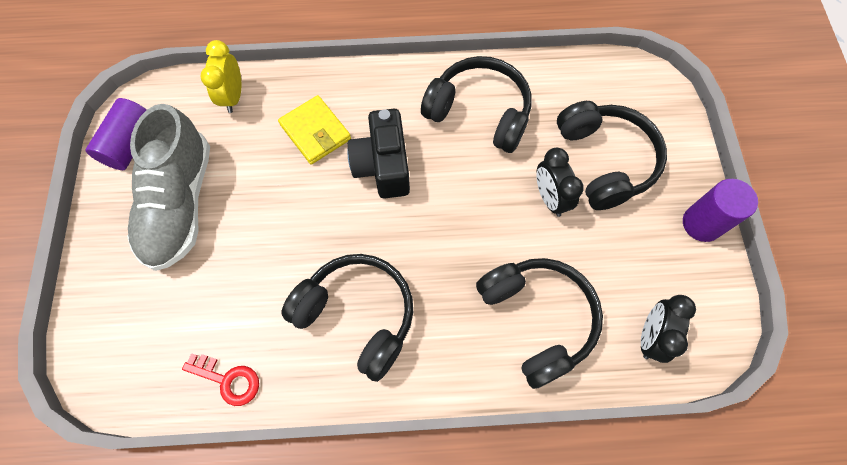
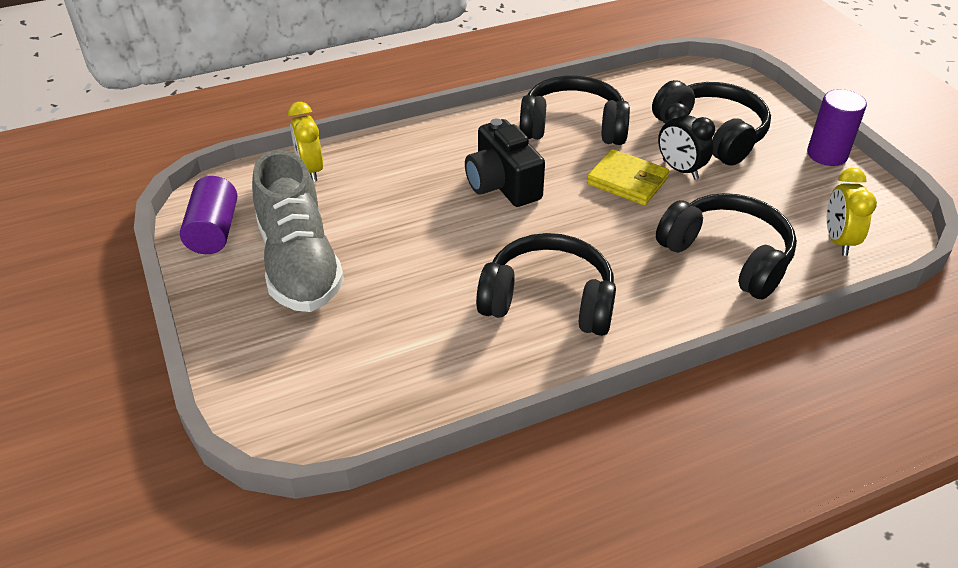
camera: 20 degrees left, 25 degrees down
red key [182,353,259,406] -> none
yellow wallet [278,95,351,164] -> yellow wallet moved to [587,149,669,205]
black clock [641,295,696,363] -> yellow clock [827,168,877,256]

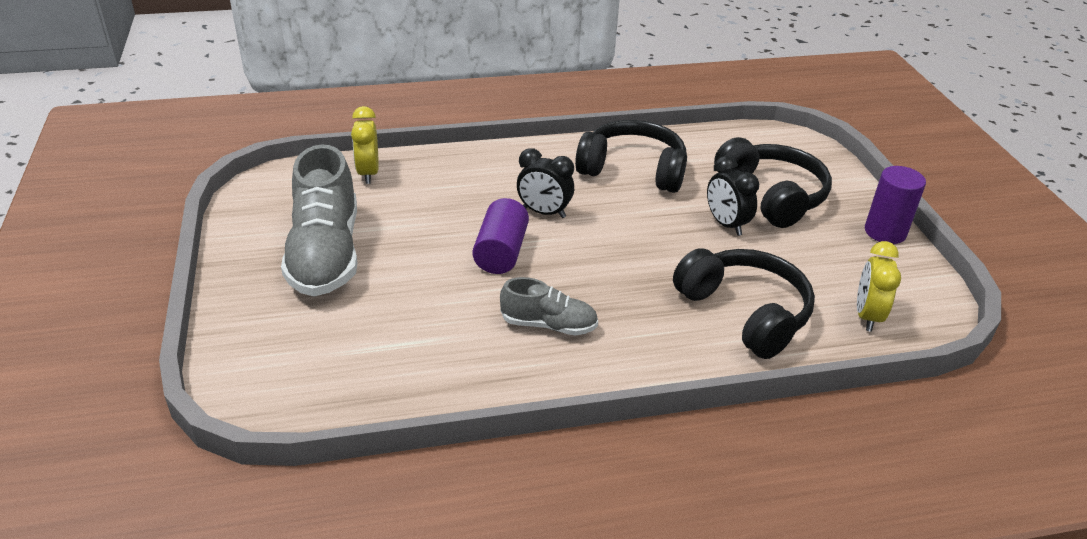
camera: 10 degrees right, 5 degrees down
purple cylinder [180,176,237,254] -> purple cylinder moved to [472,198,529,274]
black camera [465,119,545,207] -> black clock [517,148,574,218]
black headphones [476,233,616,336] -> grey shoe [500,277,598,335]
yellow wallet [587,149,669,205] -> none

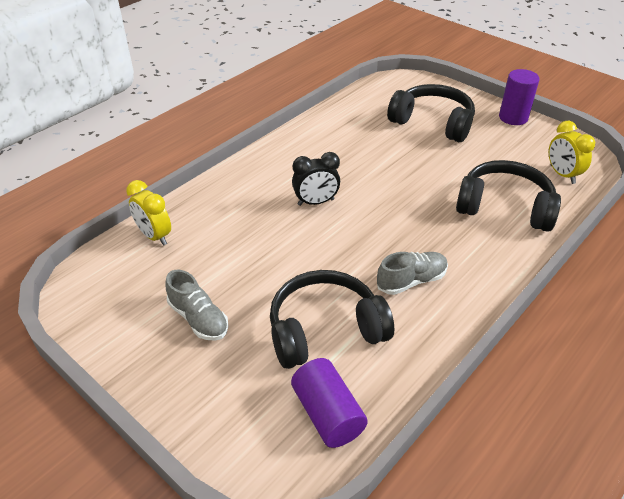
camera: 35 degrees left, 5 degrees up
grey shoe [281,144,357,297] -> grey shoe [165,270,229,341], size x0.53
purple cylinder [472,198,529,274] -> purple cylinder moved to [291,358,368,448]
black headphones [575,120,687,193] -> black headphones moved to [270,270,394,369]
black clock [707,156,759,236] -> none

